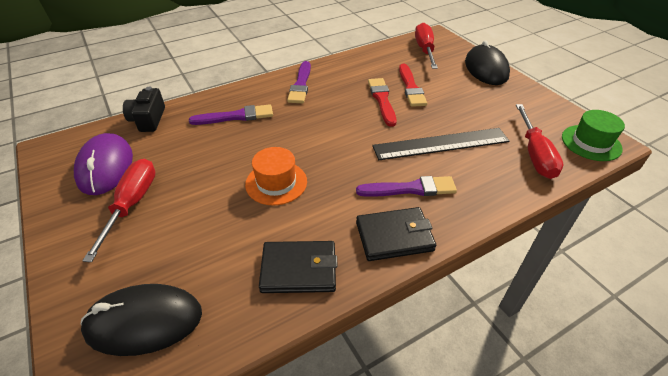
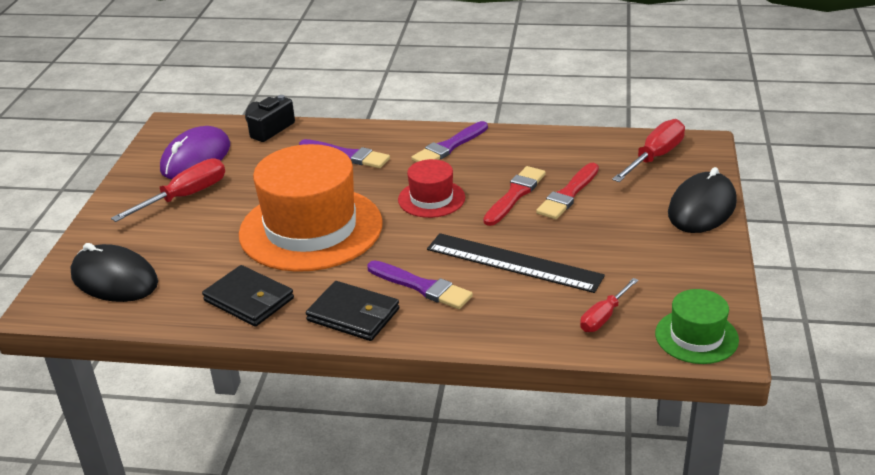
camera: 40 degrees right, 10 degrees down
orange hat [245,147,307,206] -> orange hat [239,144,383,272], size x2.06
red screwdriver [516,104,564,179] -> red screwdriver [580,278,639,332], size x0.63
none -> red hat [398,159,465,218]

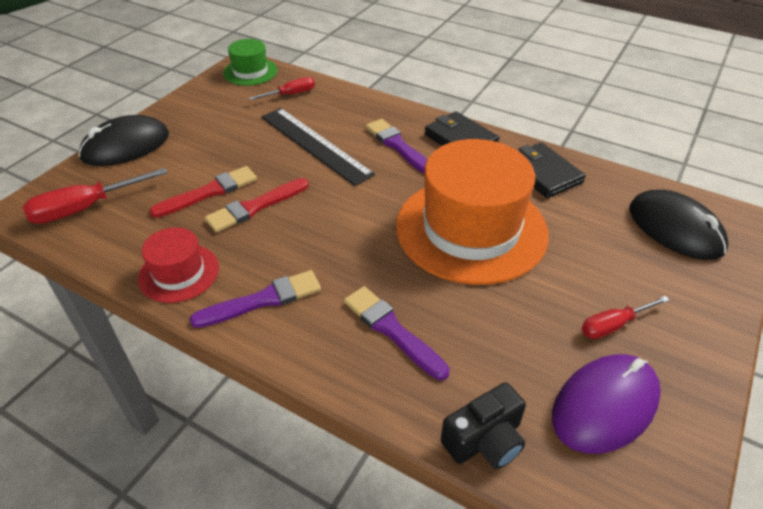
camera: 160 degrees left, 10 degrees up
red screwdriver [111,158,225,222] -> red screwdriver [582,296,670,339], size x0.63
red hat [398,159,465,218] -> red hat moved to [138,227,219,303]

